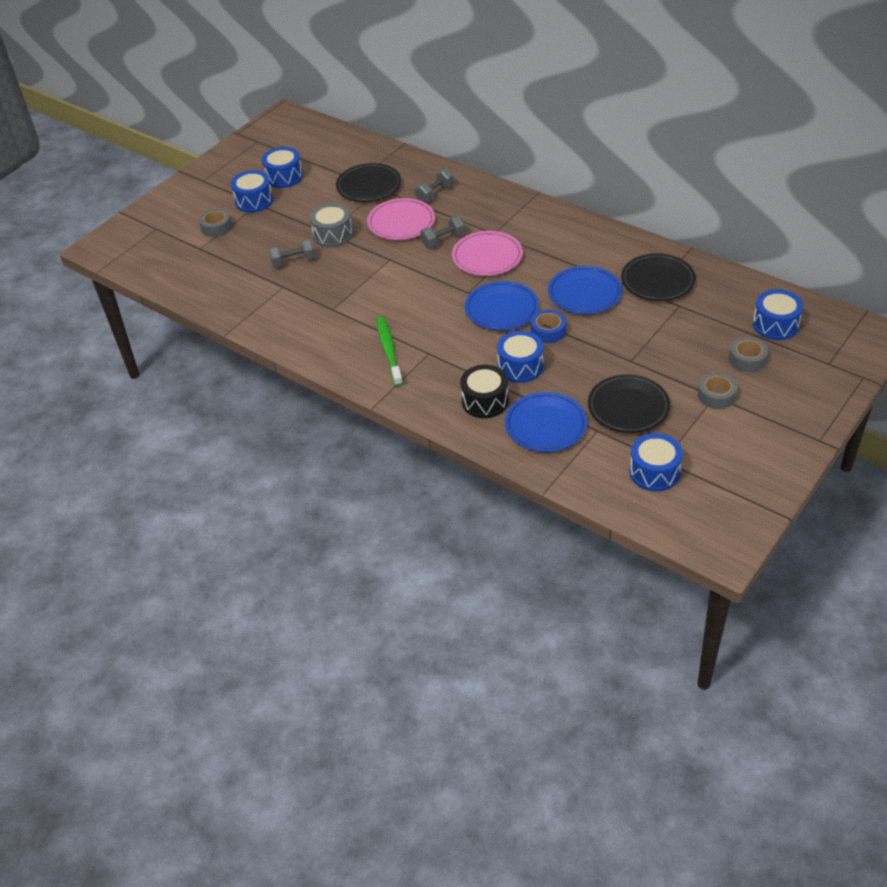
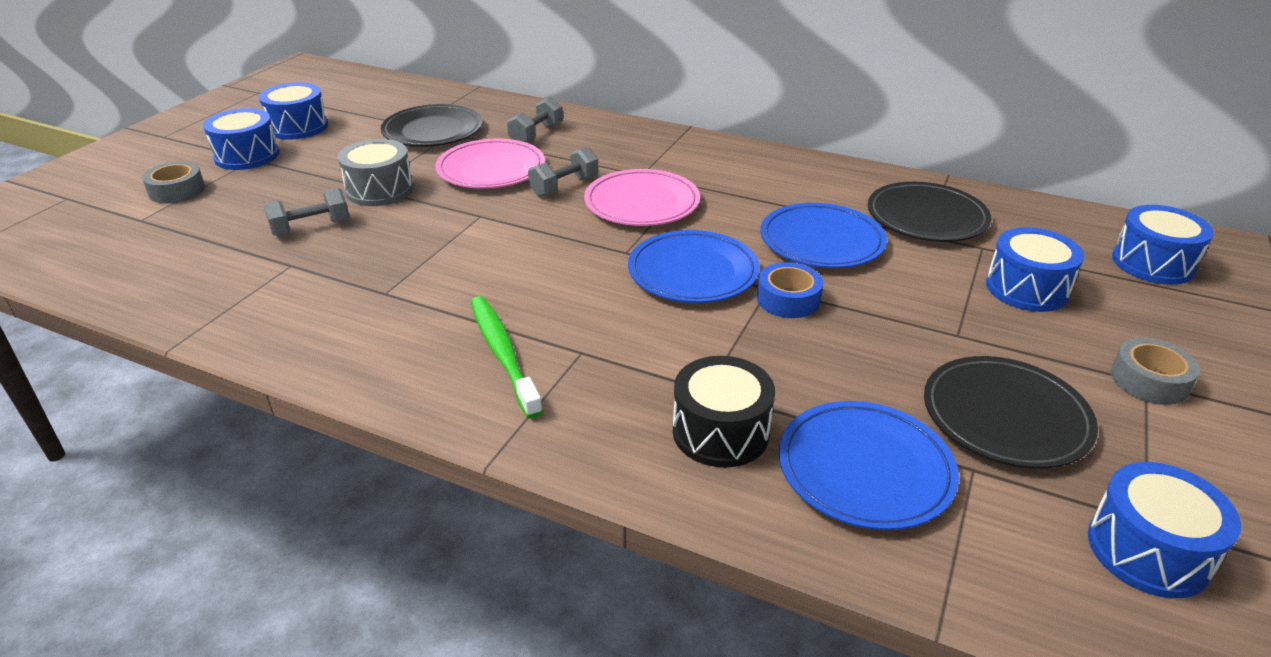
camera: 15 degrees left, 10 degrees down
blue drum [497,331,543,383] -> blue drum moved to [986,227,1084,312]
grey tape [729,337,768,372] -> none

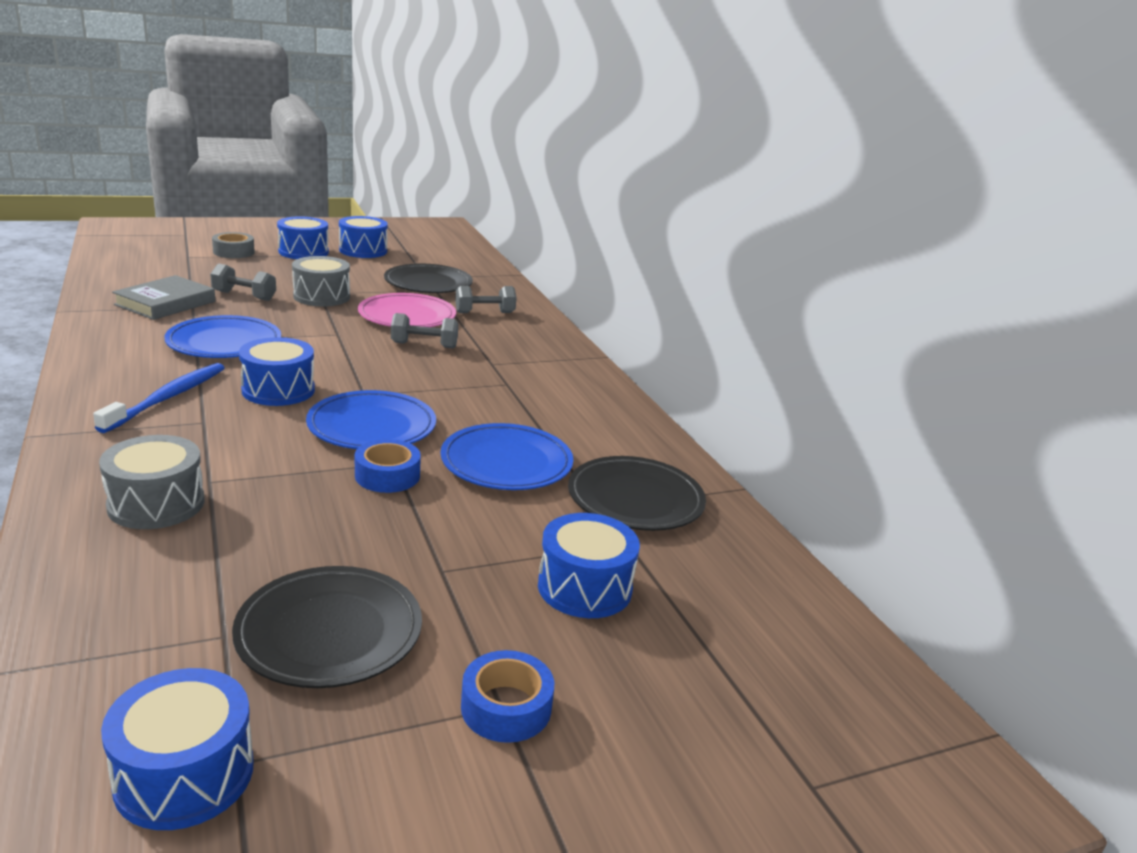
camera: 40 degrees right, 10 degrees down
green toothbrush [471,296,543,419] -> blue toothbrush [93,363,225,433]
pink plate [584,169,700,226] -> none
black drum [673,356,775,468] -> grey drum [99,435,204,529]
blue plate [779,401,959,530] -> blue plate moved to [164,315,281,358]
grey tape [1110,338,1200,405] -> blue tape [461,650,554,743]
blue drum [1112,205,1214,285] -> blue drum moved to [239,337,315,406]
none -> grey book [112,275,216,320]

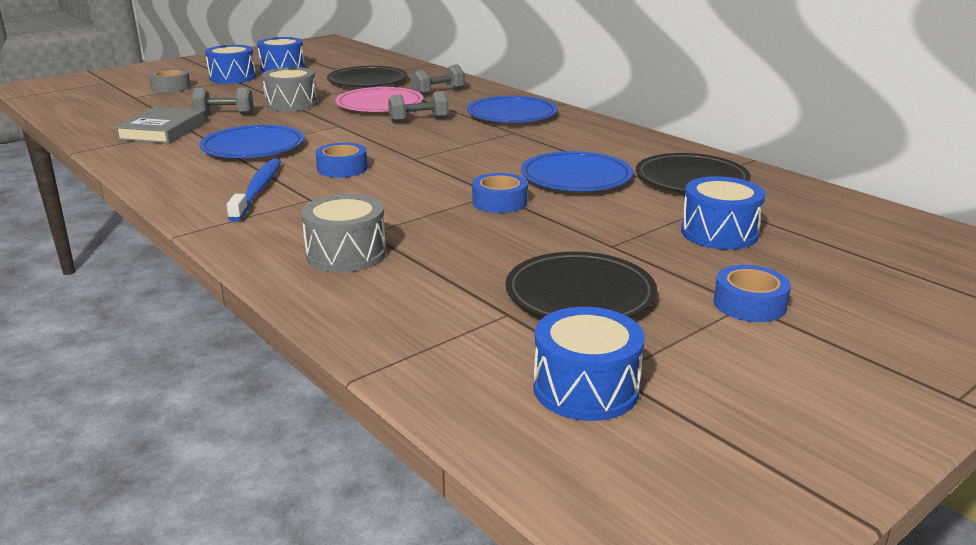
camera: 15 degrees left, 0 degrees up
blue drum [239,337,315,406] -> blue tape [315,143,367,178]
blue plate [306,390,436,449] -> blue plate moved to [467,96,558,123]

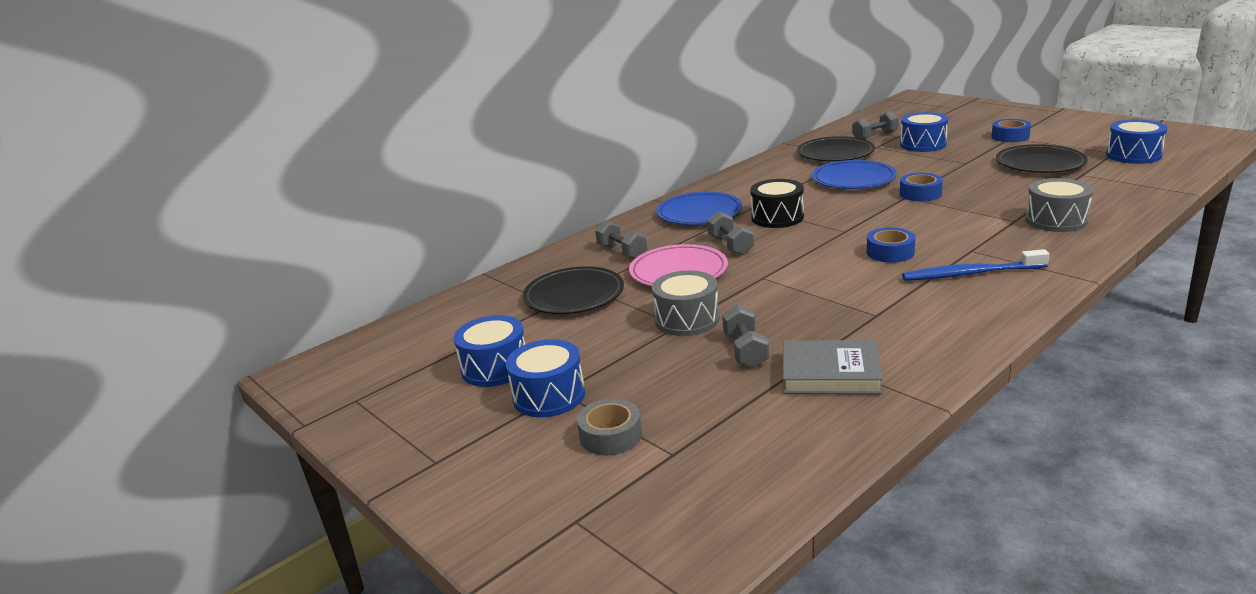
camera: 90 degrees left, 0 degrees up
blue plate [199,125,304,158] -> none
none -> black drum [750,179,804,228]
none -> grey dumbbell [852,111,899,139]

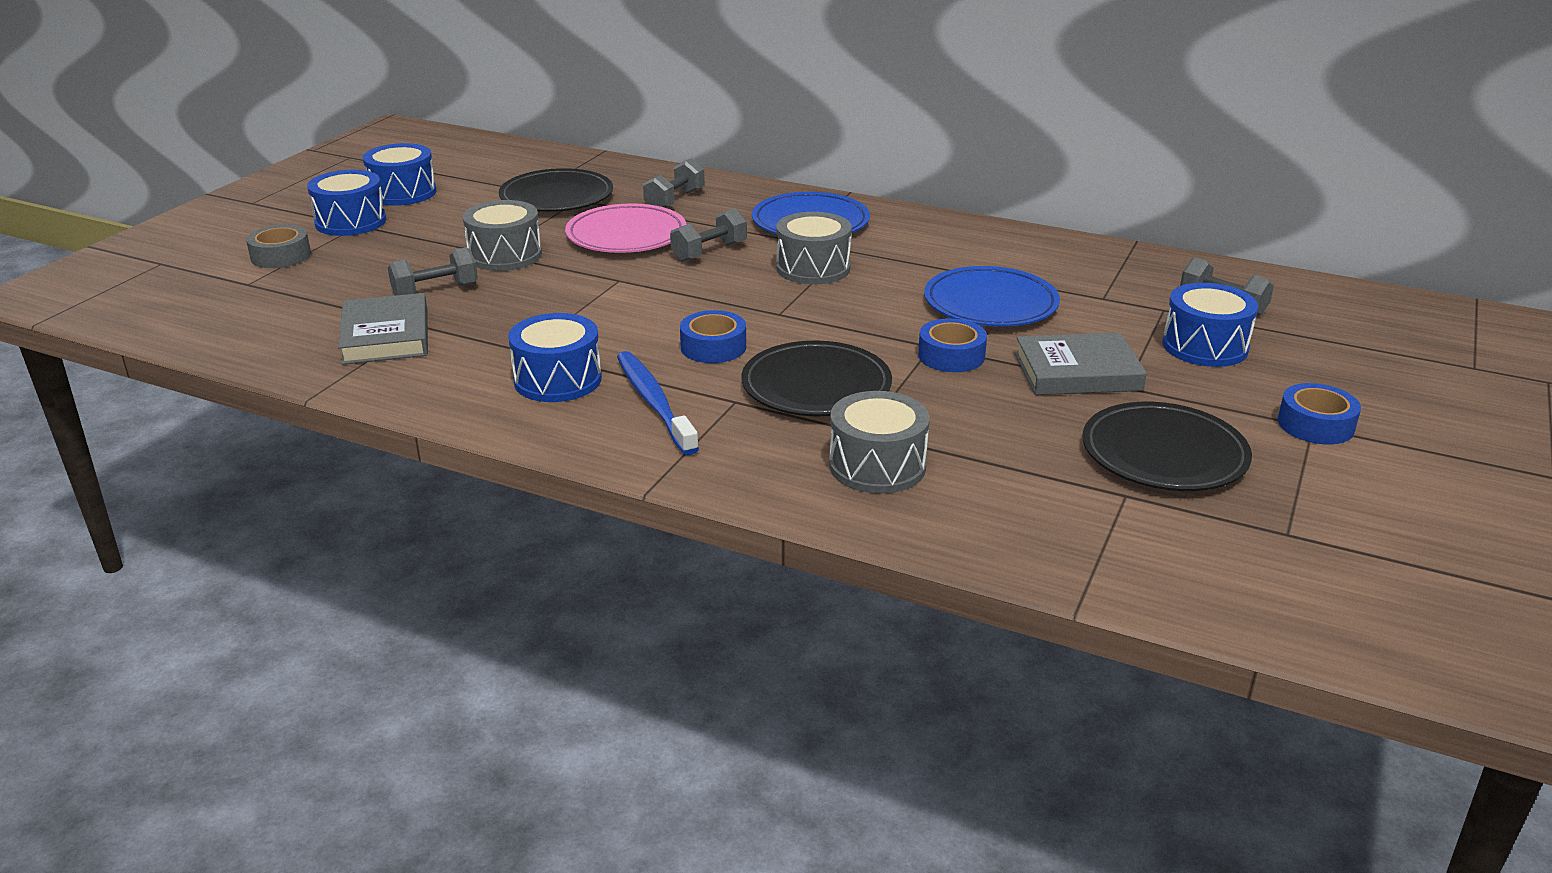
camera: 65 degrees right, 5 degrees up
black drum [750,179,804,228] -> grey drum [776,212,852,284]
black plate [797,136,875,161] -> black plate moved to [741,341,892,416]
blue drum [1106,119,1167,164] -> blue drum moved to [508,313,602,402]
none -> grey book [1015,333,1147,395]

